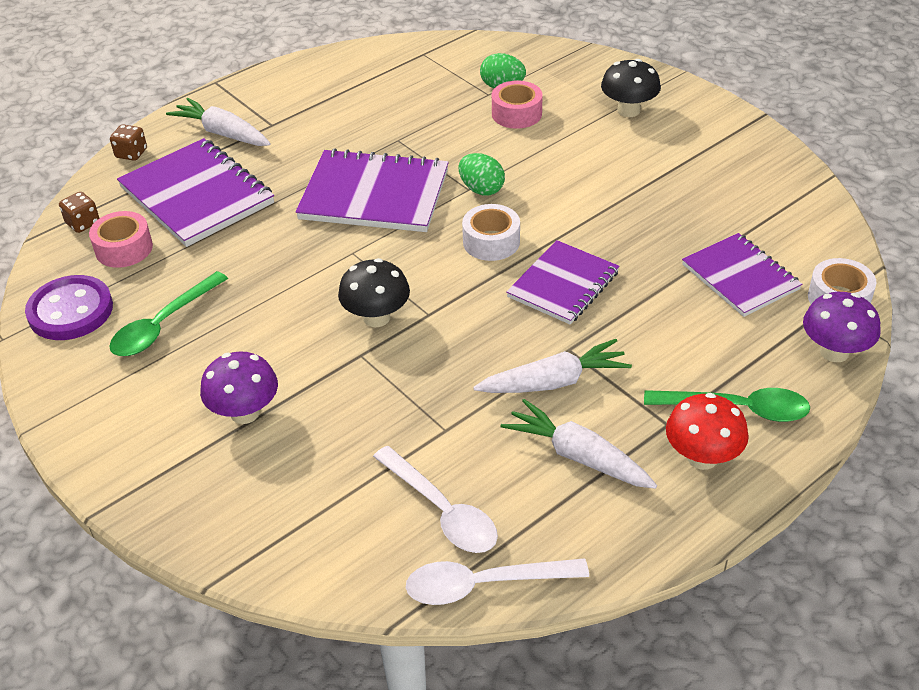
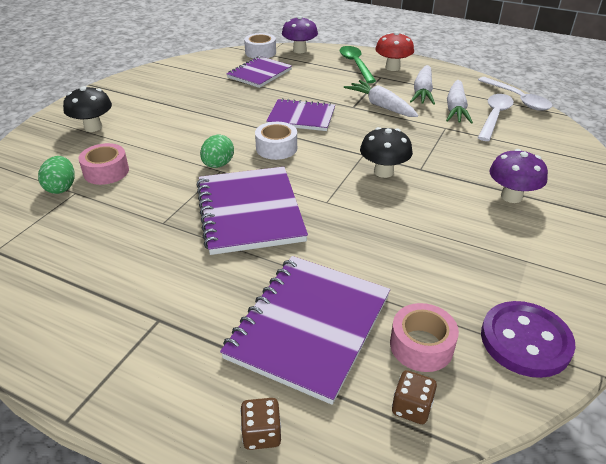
camera: 115 degrees left, 5 degrees down
green spoon [109,271,228,356] -> none
white carrot [166,98,271,146] -> white carrot moved to [446,80,473,124]

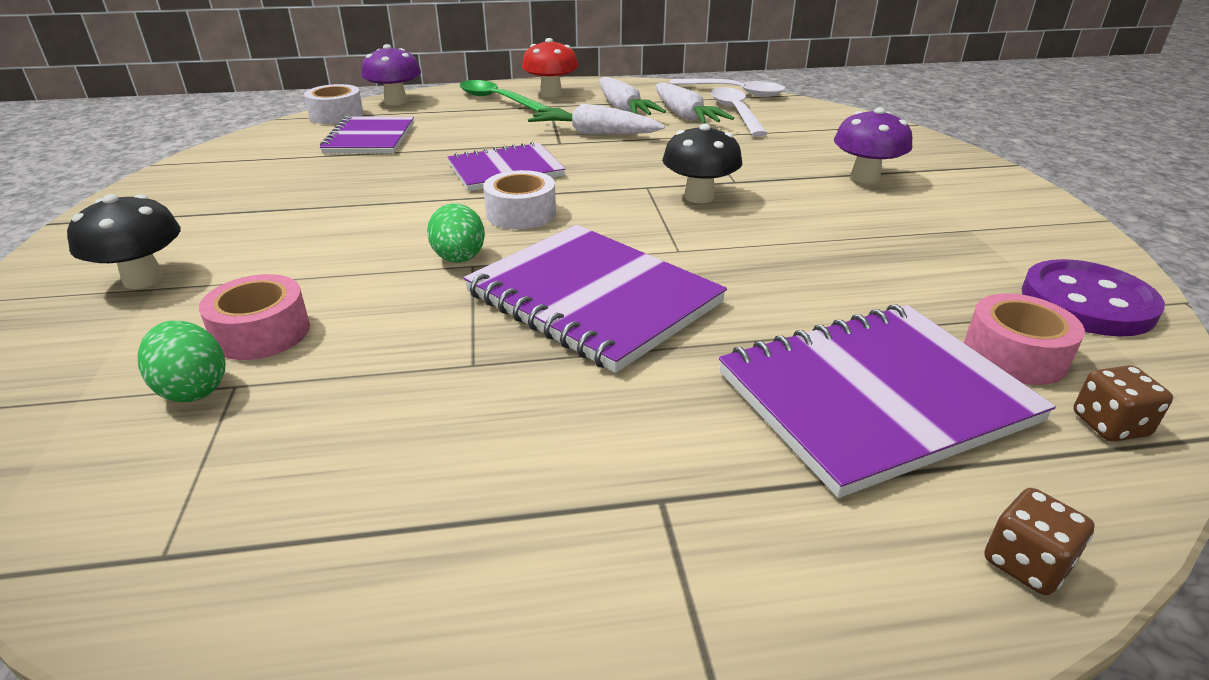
camera: 35 degrees left, 5 degrees down
purple notebook [220,256,390,405] -> purple notebook turned 75 degrees clockwise [719,304,1056,498]

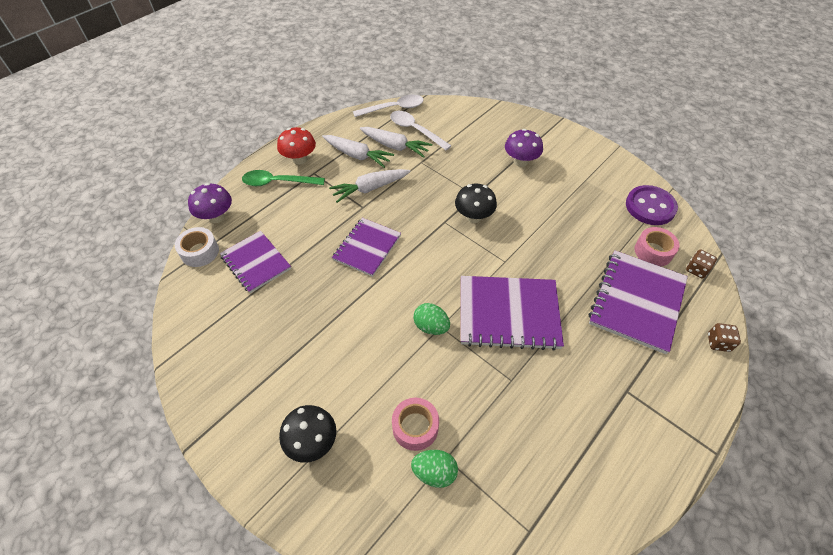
camera: 40 degrees left, 20 degrees up
white tape [483,170,556,229] -> none

